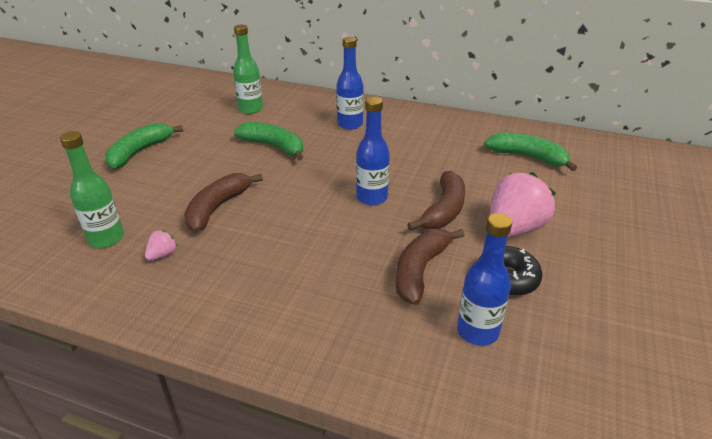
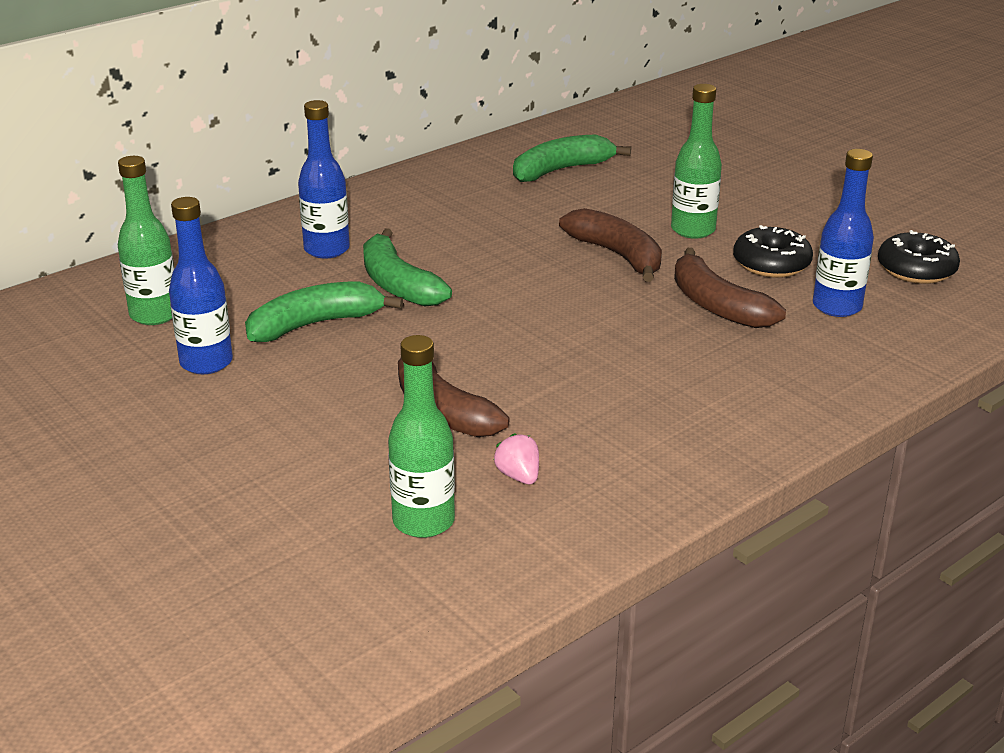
camera: 60 degrees left, 5 degrees down
green banana [105,123,183,169] -> green banana moved to [363,228,452,307]
blue bottle [356,97,390,205] -> blue bottle moved to [169,197,233,374]
pink strawberry [490,172,556,237] -> green bottle [671,84,722,239]
none -> black donut [878,230,960,284]

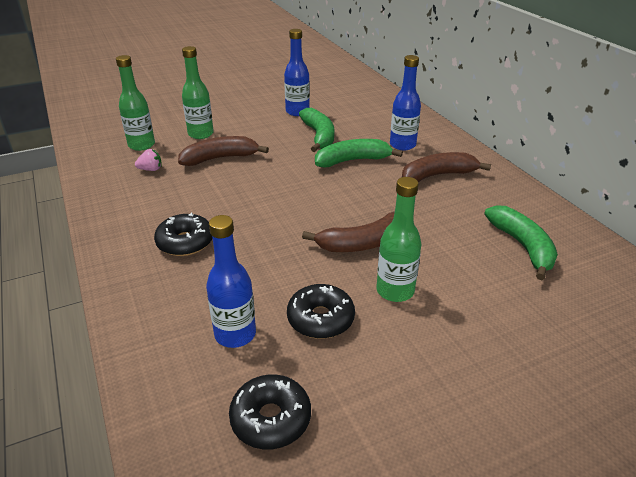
camera: 105 degrees right, 5 degrees up
green bottle [118,156,174,325] -> green bottle moved to [182,46,214,139]
brown banana [674,248,786,328] -> brown banana moved to [402,152,491,182]
none -> black donut [154,213,213,256]

